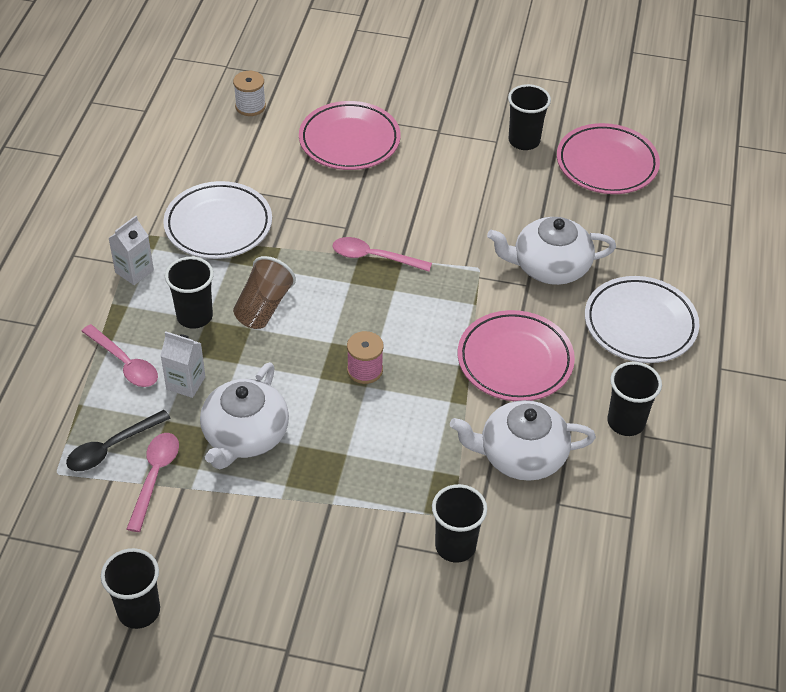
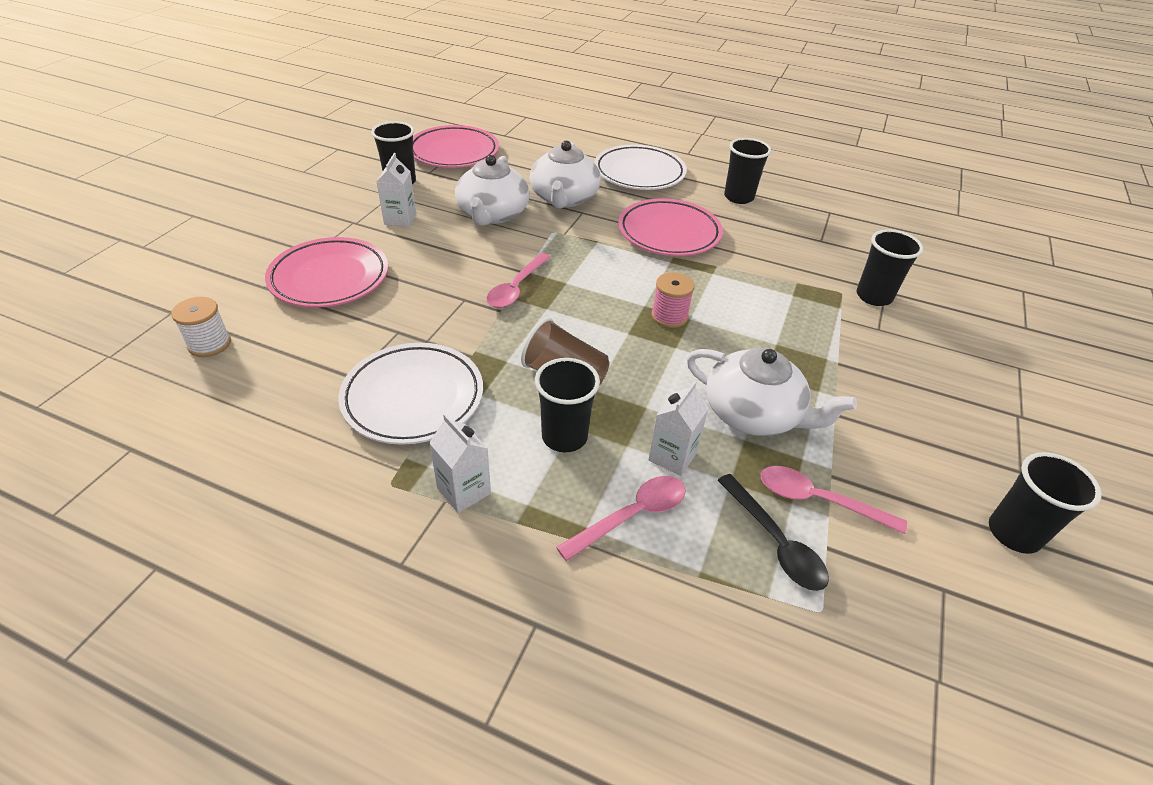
camera: 80 degrees left, 5 degrees down
white teapot [450,400,596,481] -> white teapot moved to [455,155,530,226]
none -> white carton [377,153,416,227]

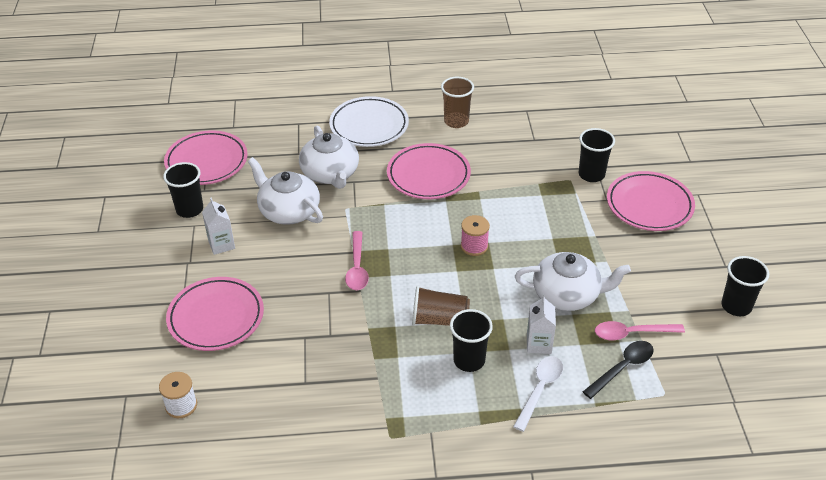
camera: 25 degrees left, 0 degrees up
white plate [338,343,483,445] -> none
white carton [429,413,491,513] -> none
white teapot [455,155,530,226] -> white teapot turned 150 degrees clockwise [248,157,323,225]
pink spoon [556,476,686,561] -> white spoon [513,356,563,432]
black spoon [717,474,829,591] -> black spoon turned 75 degrees counterclockwise [583,341,654,399]
black cup [724,138,771,204] -> brown cup [441,77,474,128]
none -> pink plate [607,171,695,231]

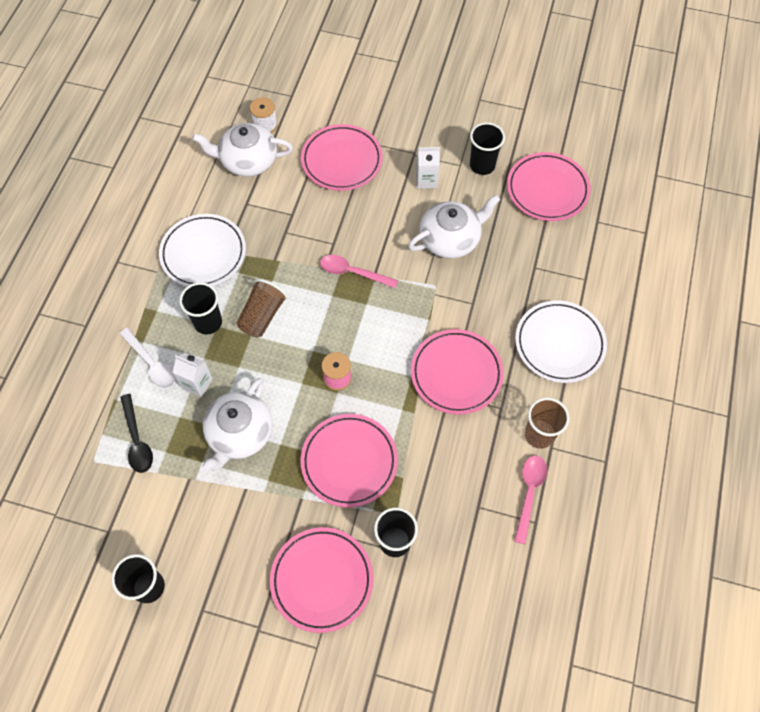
camera: 110 degrees right, 20 degrees up
white teapot [299,125,359,189] -> white teapot moved to [192,123,293,177]
pink spoon [595,321,685,341] -> pink spoon moved to [514,455,547,544]
none -> white plate [159,214,246,287]
none -> pink plate [301,414,398,508]

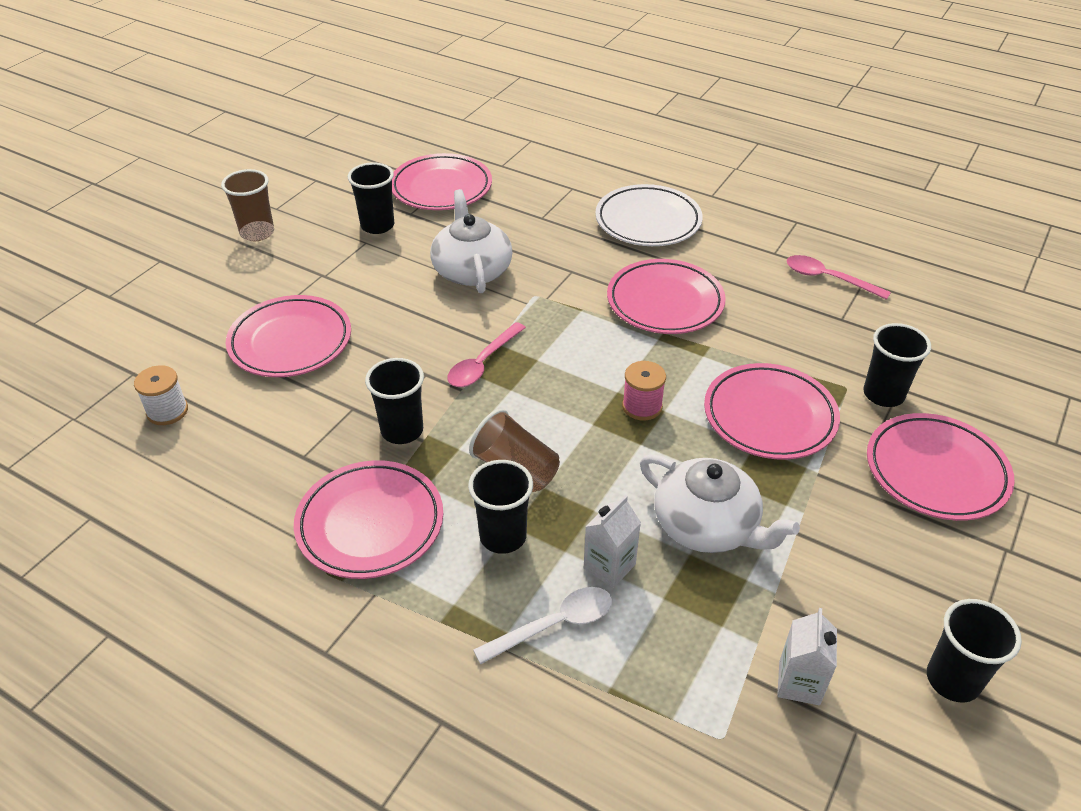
camera: 75 degrees left, 20 degrees down
black spoon [120,394,153,473] -> none
white plate [159,214,246,287] -> pink plate [294,460,443,579]
white teapot [192,123,293,177] -> none
white carton [416,147,440,189] -> white carton moved to [777,608,837,705]
brown cup [525,397,569,449] -> brown cup moved to [221,169,274,241]
none -> black cup [365,358,424,444]

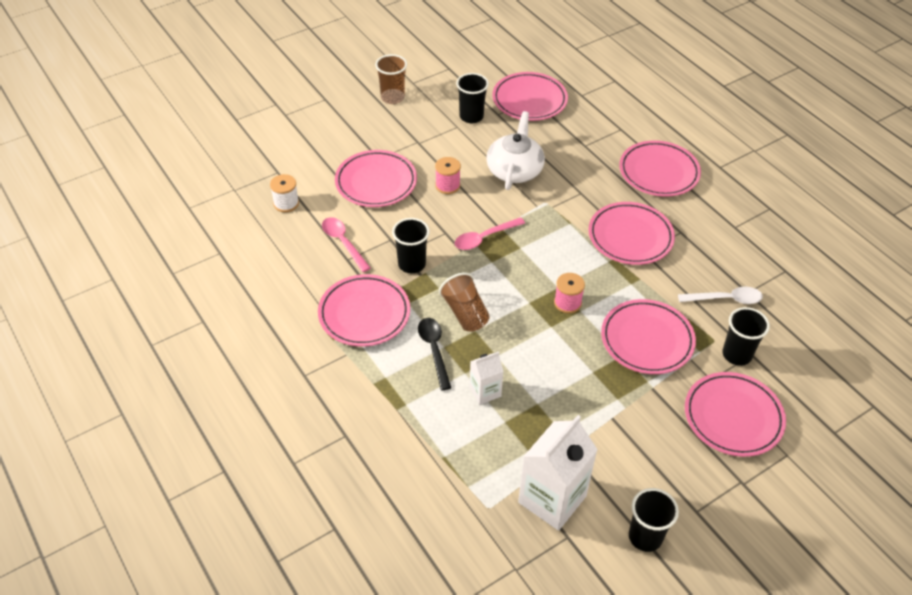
camera: 25 degrees right, 5 degrees up
black cup [468,460,533,554] -> black spoon [418,318,451,390]
white spoon [473,587,612,664] -> white spoon moved to [678,287,763,304]
white plate [595,184,703,246] -> pink plate [619,140,701,197]
white teapot [640,454,800,553] -> none
white carton [777,608,837,705] -> white carton [518,415,598,530], size x1.90
pink spoon [787,255,891,300] -> pink spoon moved to [322,217,371,272]
none -> pink spool [435,157,461,194]

